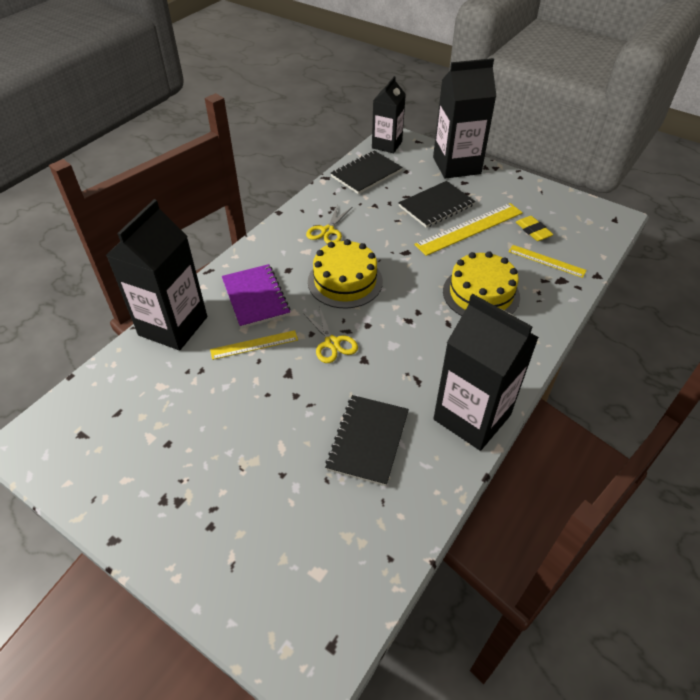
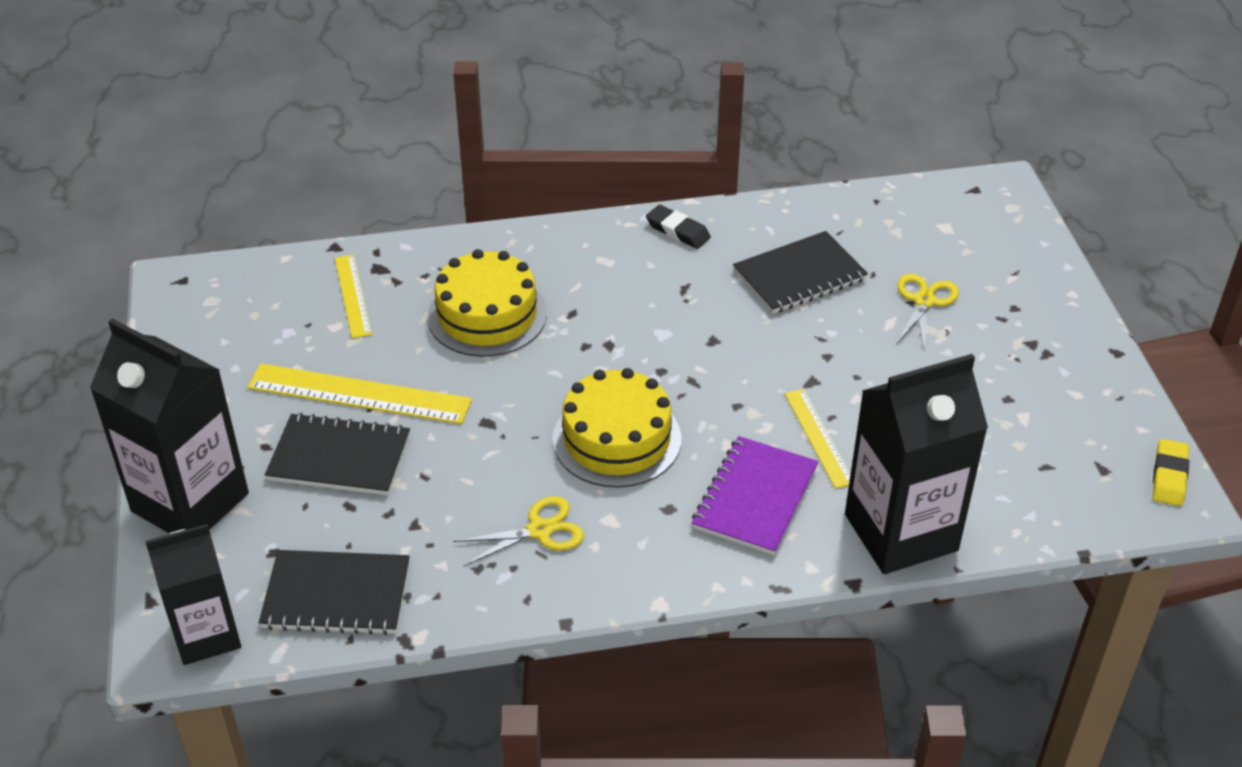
camera: 135 degrees left, 5 degrees down
yellow ruler [210,330,298,360] -> yellow ruler turned 45 degrees clockwise [785,389,851,489]
yellow scissors [302,306,358,363] -> yellow scissors moved to [896,274,959,352]
black carton [433,294,539,451] -> black eraser [646,205,711,249]
yellow eraser [516,216,554,241] -> yellow eraser moved to [1153,439,1189,506]

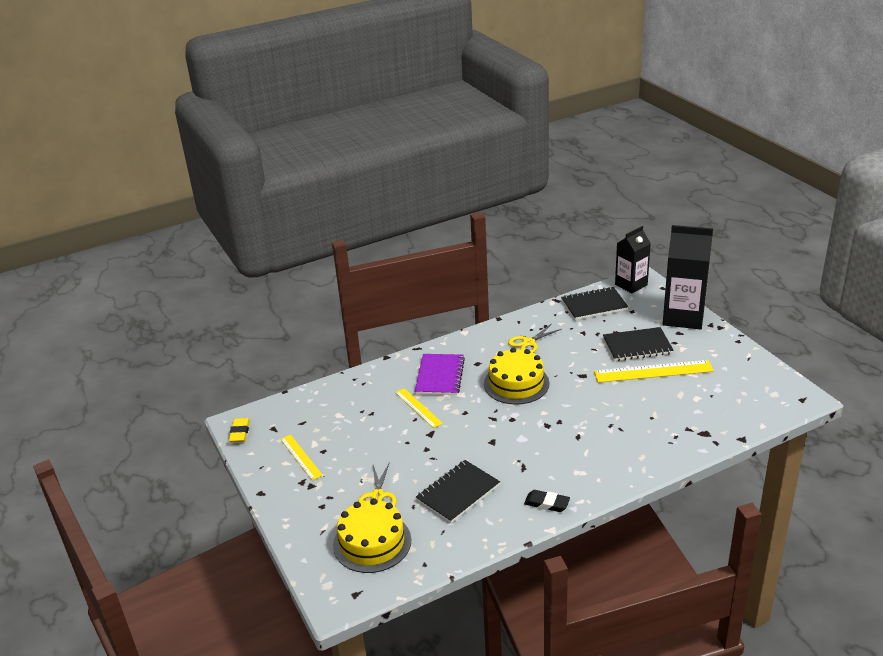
camera: 165 degrees right, 10 degrees down
yellow ruler [335,255,372,338] -> yellow ruler moved to [280,435,323,480]
yellow cake [427,249,547,357] -> yellow cake moved to [333,498,411,573]
black carton [845,354,988,574] -> none

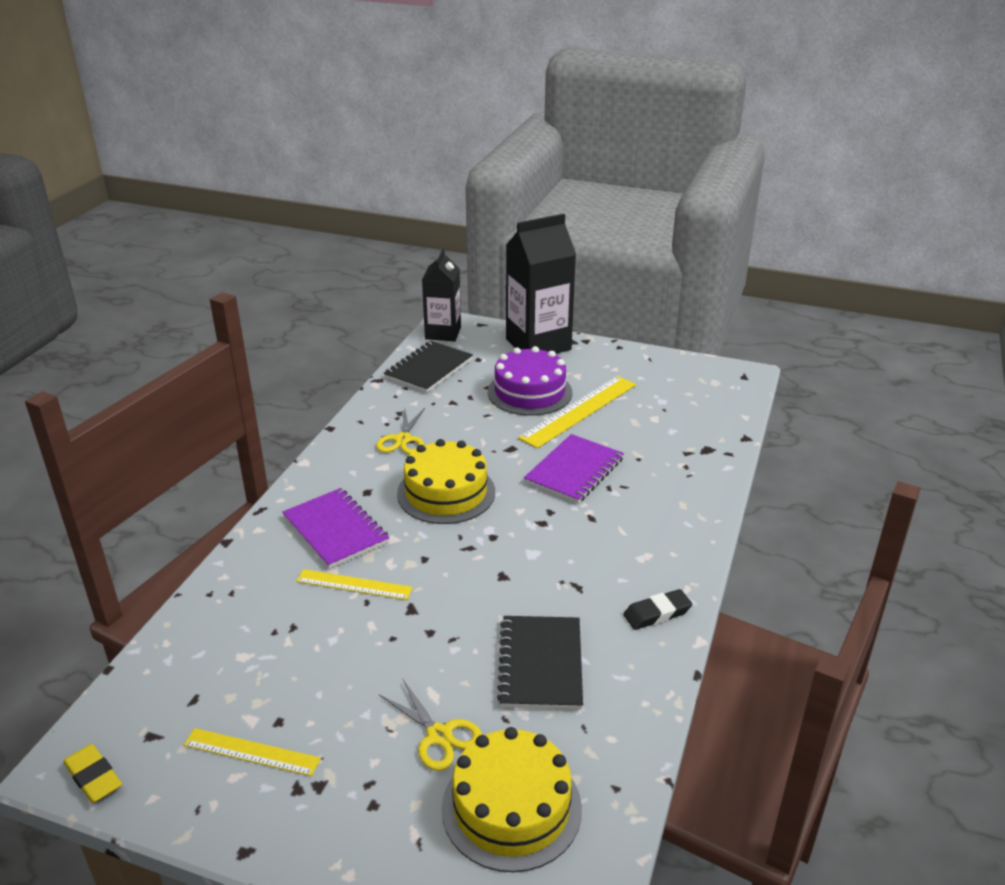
camera: 45 degrees left, 0 degrees up
black notebook [603,327,674,361] -> purple cake [488,346,573,416]
none -> purple notebook [524,434,624,503]

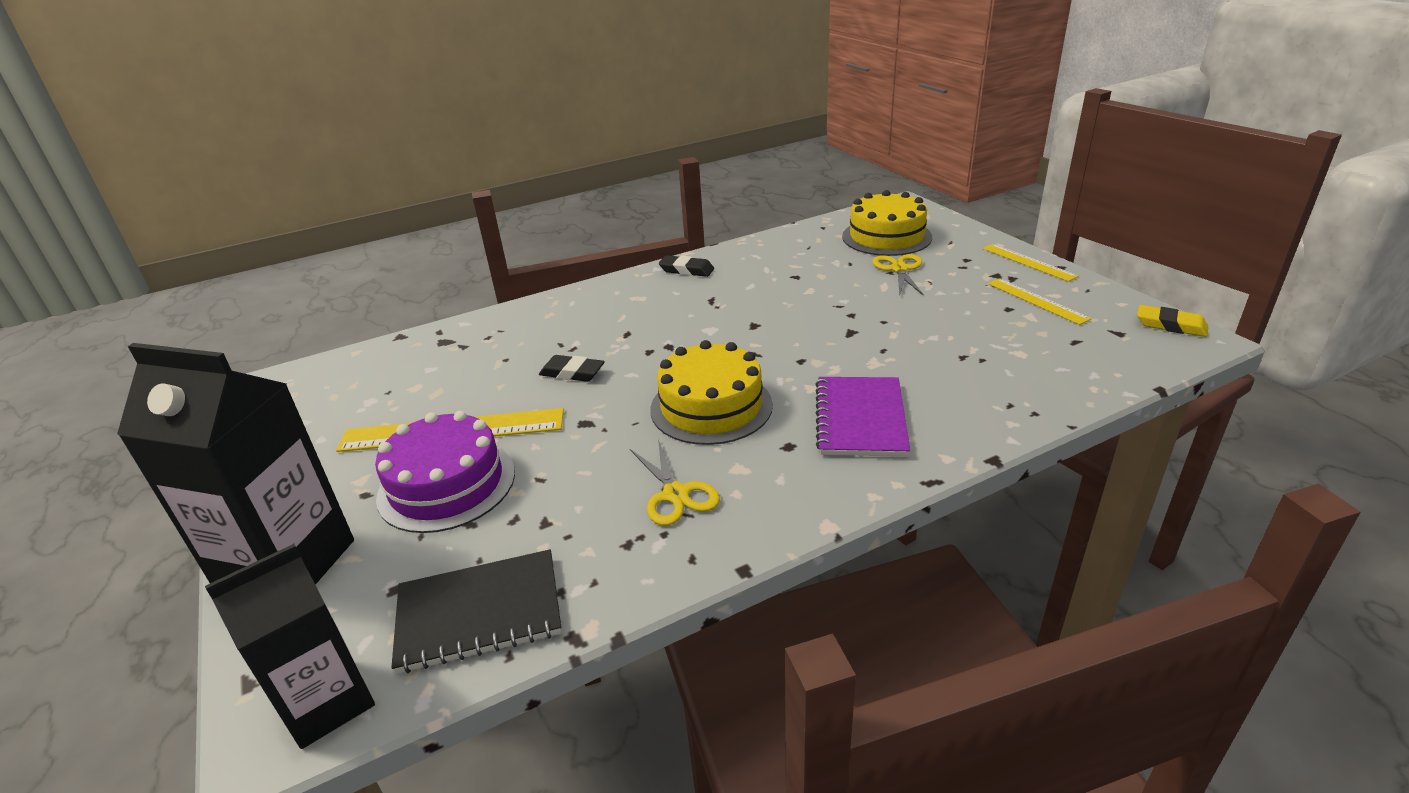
camera: 135 degrees left, 0 degrees up
yellow eraser [63,744,122,803] -> yellow eraser turned 60 degrees counterclockwise [1137,305,1208,337]
yellow ruler [296,569,413,600] -> yellow ruler moved to [983,244,1079,282]
yellow scissors [376,408,425,455] -> yellow scissors turned 105 degrees clockwise [630,439,720,526]
black notebook [497,616,583,710] -> none
purple notebook [524,434,624,503] -> black eraser [539,355,605,382]

